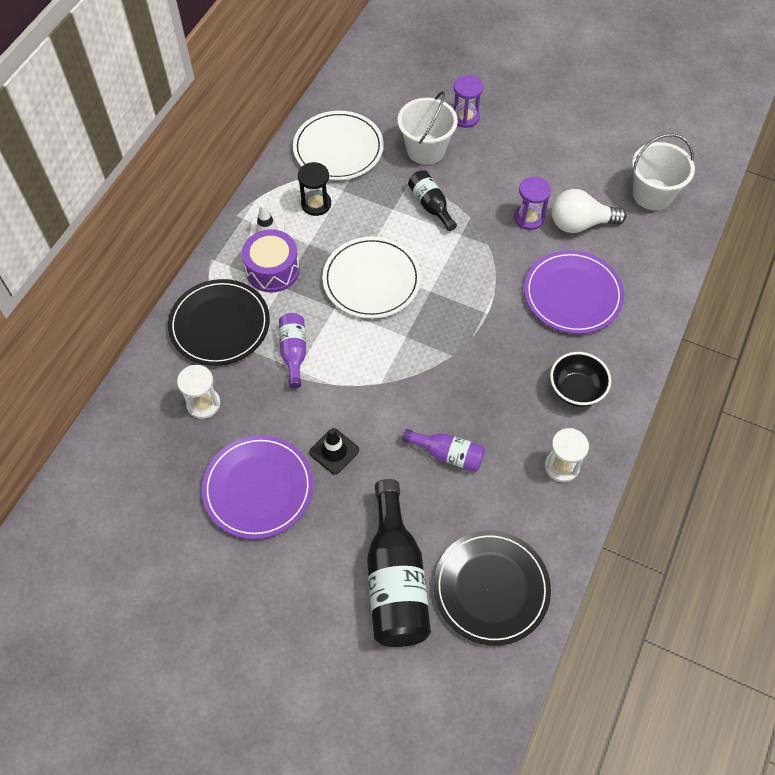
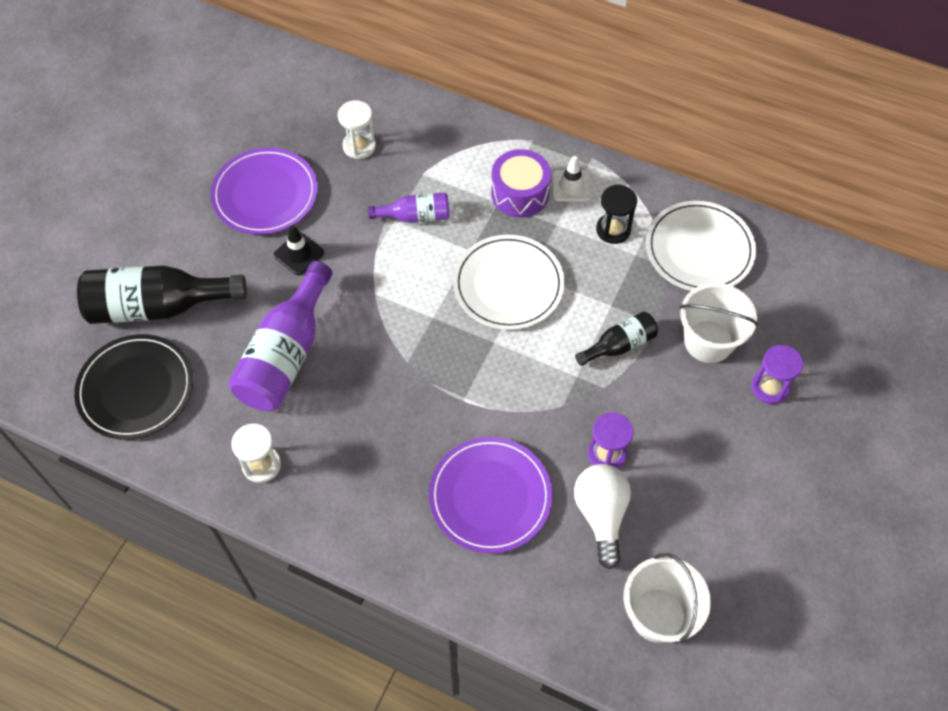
camera: 90 degrees right, 0 degrees up
black plate [168,279,270,366] -> none
purple bottle [402,429,485,472] -> purple bottle [229,261,332,411], size x1.88
black bowl [550,352,611,407] -> none

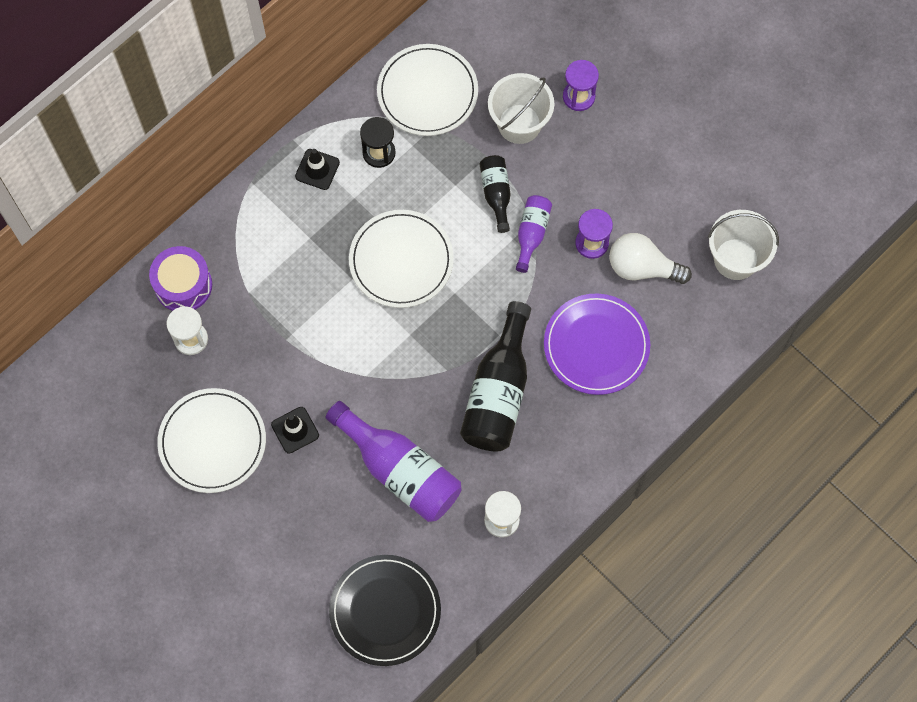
camera: 70 degrees left, 10 degrees up
black bottle [77,265,247,324] -> black bottle moved to [460,301,531,451]
purple plate [211,148,318,235] -> white plate [157,388,266,493]
purple bottle [368,192,450,223] -> purple bottle moved to [516,195,552,273]
purple drum [491,149,551,218] -> purple drum moved to [149,246,212,311]
white traffic cone [552,156,591,202] -> black traffic cone [295,149,340,190]

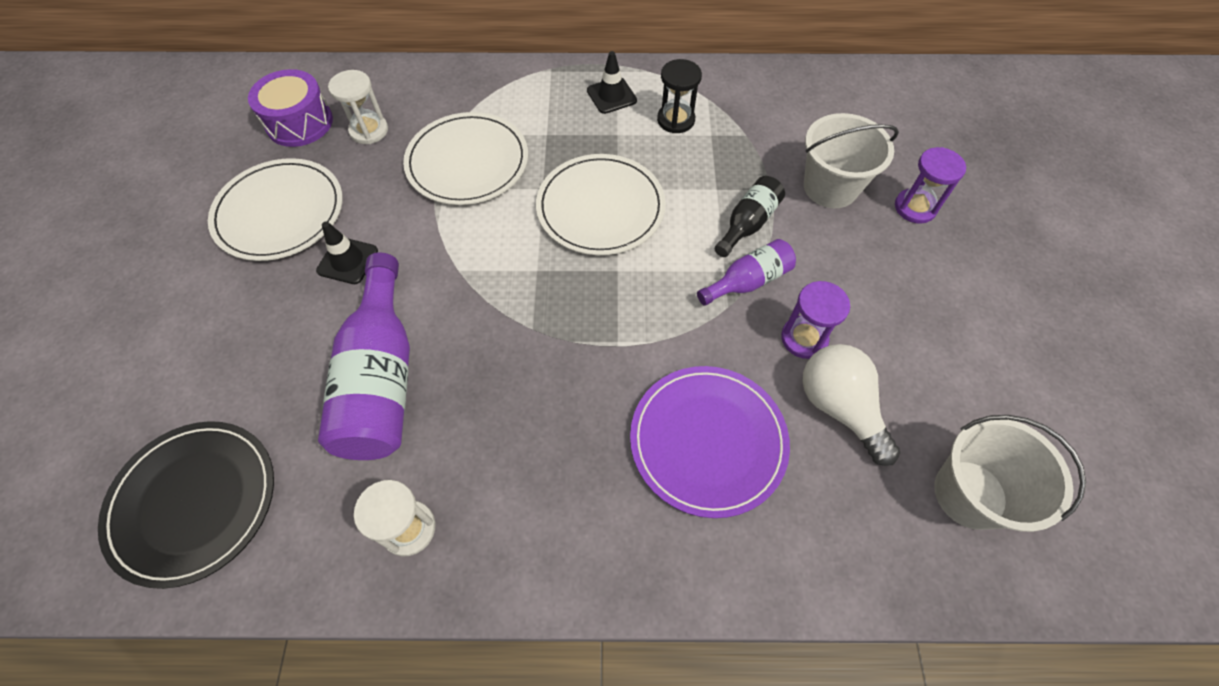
camera: 45 degrees right, 10 degrees down
purple drum [149,246,212,311] -> purple drum moved to [248,69,333,147]
white plate [377,44,478,136] -> white plate moved to [403,112,528,205]
black bottle [460,301,531,451] -> none

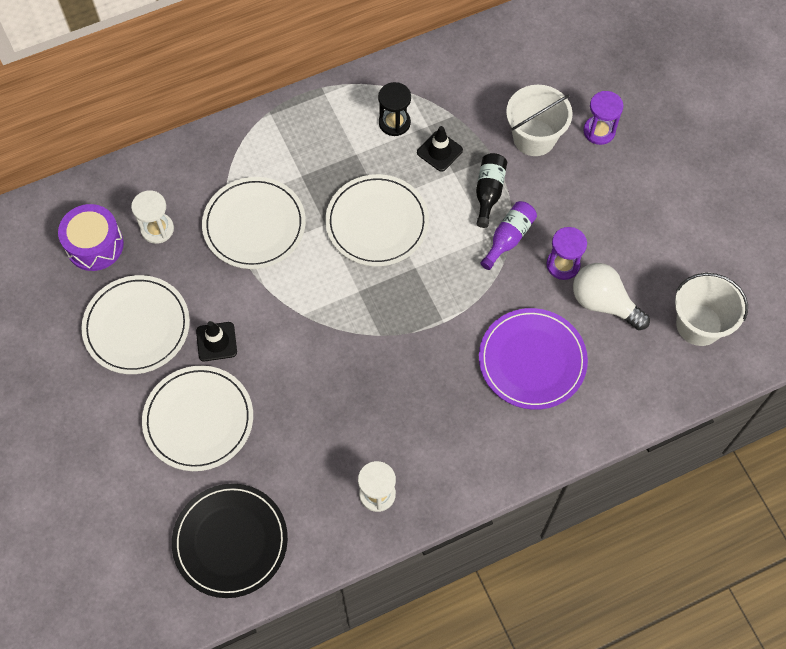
camera: 25 degrees left, 5 degrees up
purple bottle [318,252,410,460] -> none
black traffic cone [587,51,637,114] -> black traffic cone moved to [417,126,463,172]
none -> white plate [142,366,253,471]

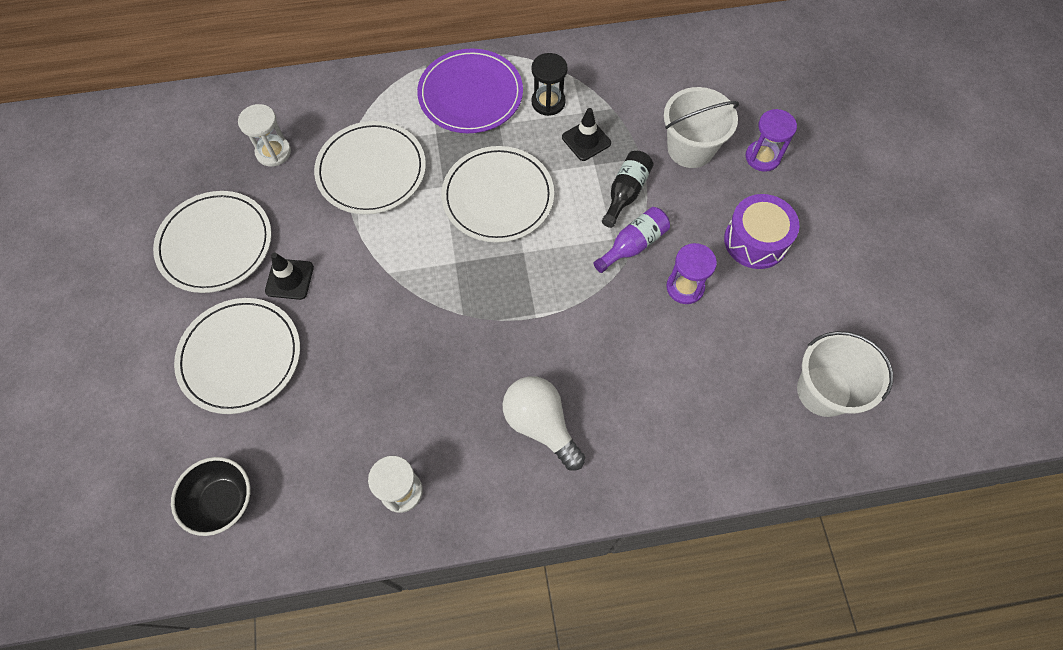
camera: 15 degrees right, 0 degrees up
purple drum [58,204,124,271] -> purple drum moved to [724,194,800,269]
black plate [172,483,288,598] -> black bowl [171,457,250,536]
purple plate [479,308,588,410] -> purple plate moved to [417,49,523,133]
white light bulb [573,263,650,330] -> white light bulb moved to [503,376,585,471]

